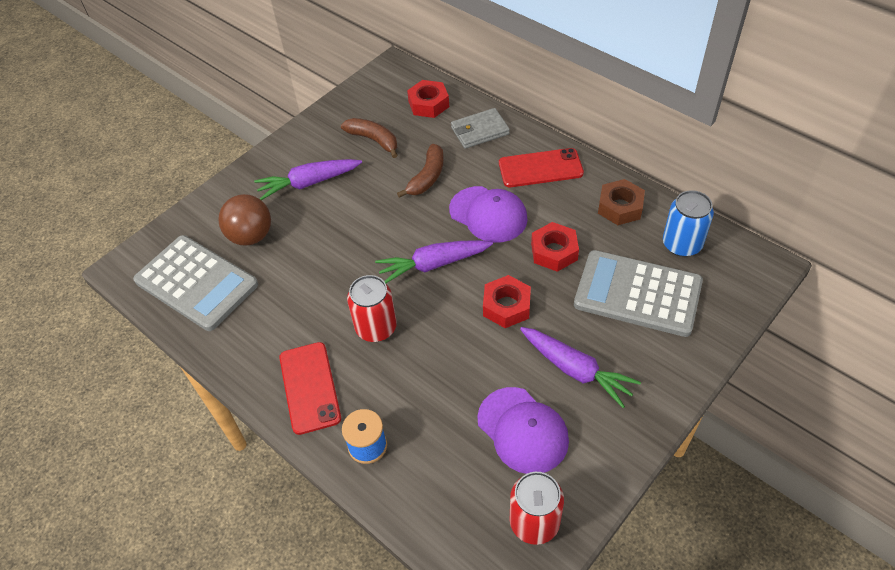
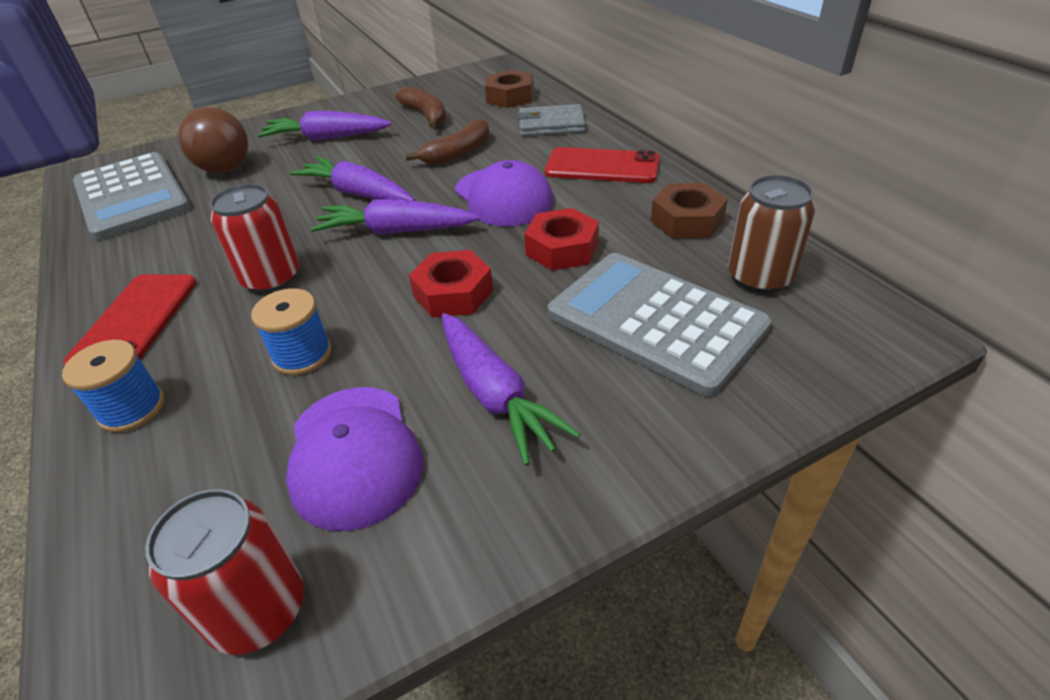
camera: 20 degrees right, 10 degrees down
red nut [407,80,449,118] -> brown nut [485,70,534,108]
blue can [663,190,714,257] -> brown can [728,175,815,293]
none -> blue spool [251,288,332,375]
none -> purple carrot [290,156,415,201]

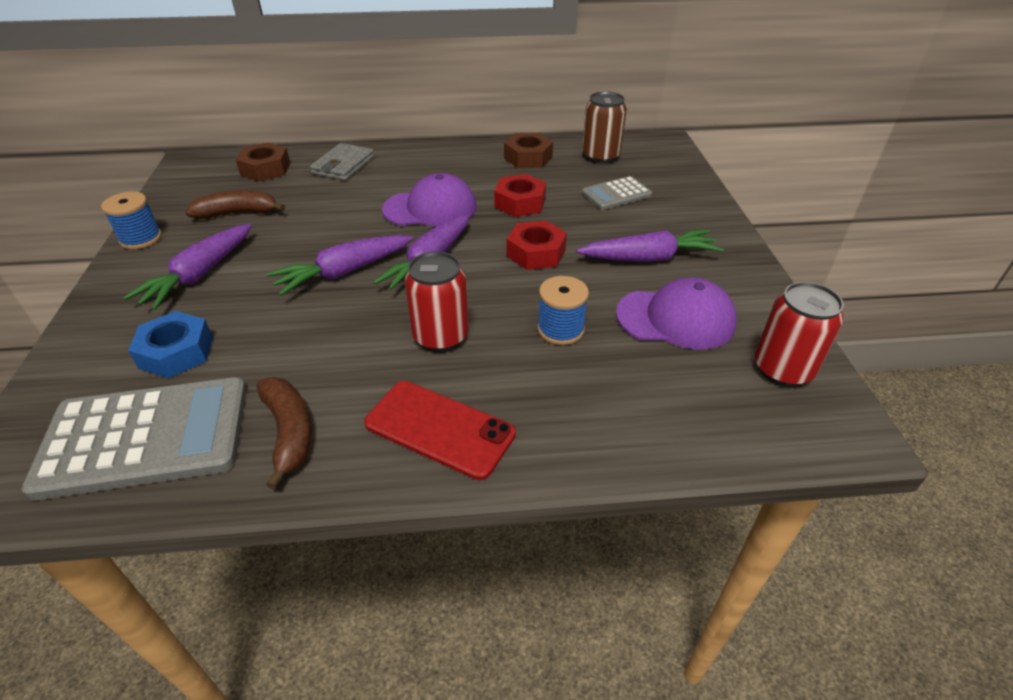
camera: 70 degrees left, 0 degrees up
blue spool [62,340,164,433] -> blue spool moved to [101,192,162,249]
brown ball [178,107,248,173] -> blue nut [128,311,213,378]
brown banana [405,118,489,165] -> brown banana moved to [257,377,312,489]
red phone [545,147,660,183] -> none
grey calculator [548,253,772,396] -> grey calculator [582,176,652,210], size x0.52

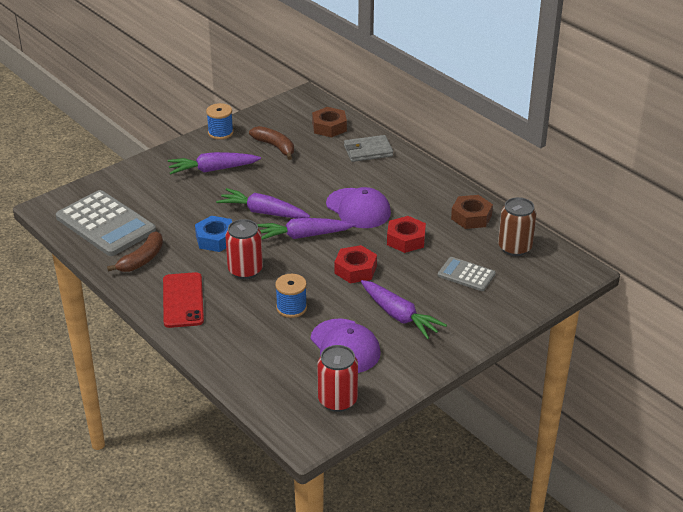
camera: 55 degrees right, 5 degrees down
blue nut [128,311,213,378] -> blue nut moved to [195,216,232,252]

